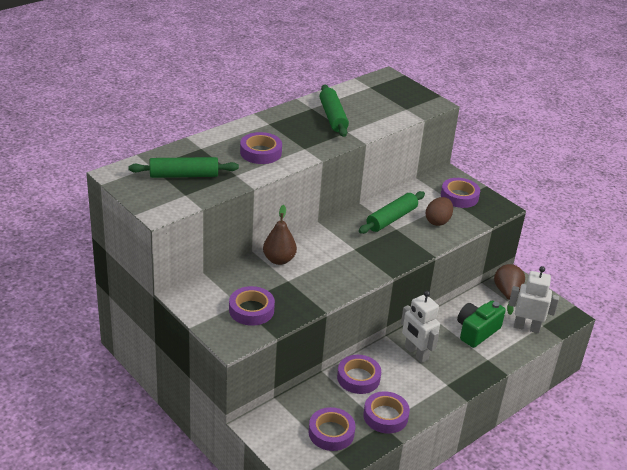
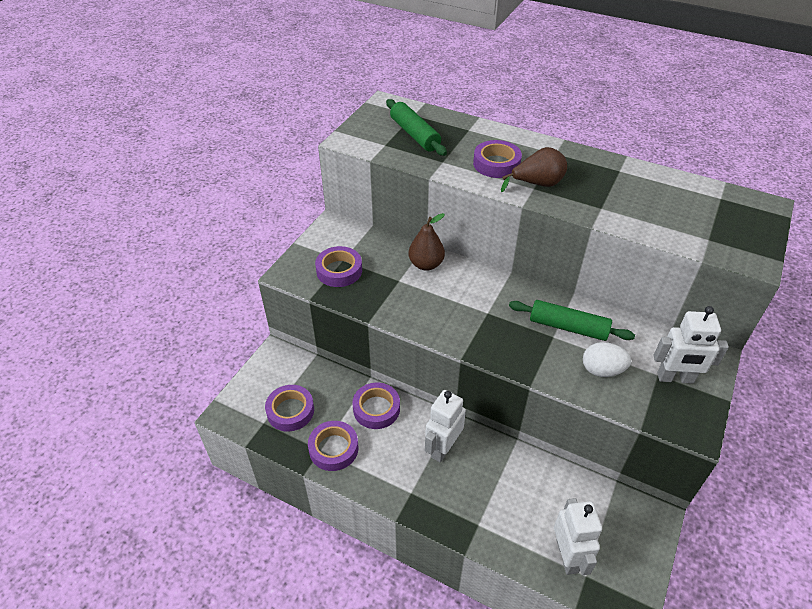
camera: 70 degrees right, 10 degrees up
green rolling pin [320,84,349,137] -> none
brown egg [426,197,453,226] -> white egg [583,342,631,377]
purple tape [441,178,480,208] -> white robot [654,306,729,384]
green camera [457,300,506,348] -> none
brown pear [494,264,525,315] -> brown pear moved to [501,147,567,192]

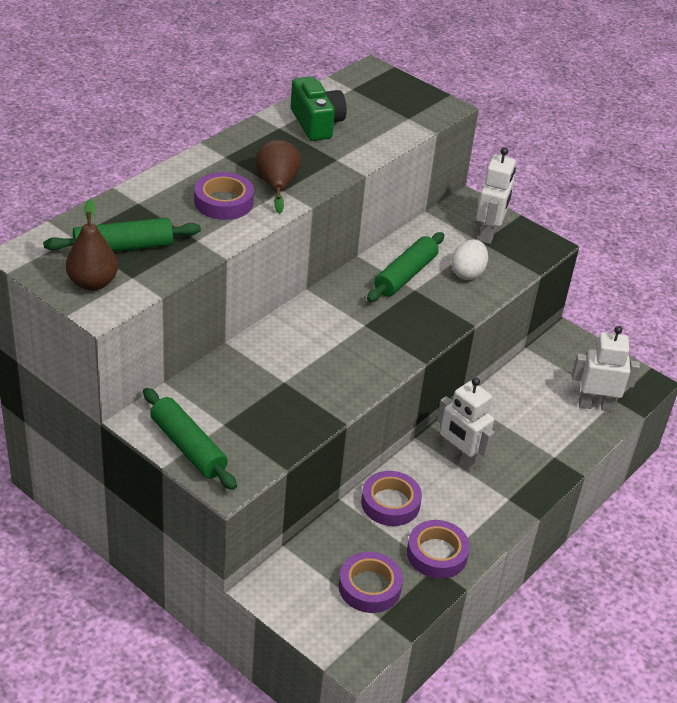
camera: 80 degrees left, 5 degrees down
purple tape [315,246,362,287] -> none
brown pear [409,213,445,271] -> brown pear moved to [66,199,118,291]
none -> green rolling pin [143,388,237,490]
none -> green camera [291,77,347,141]

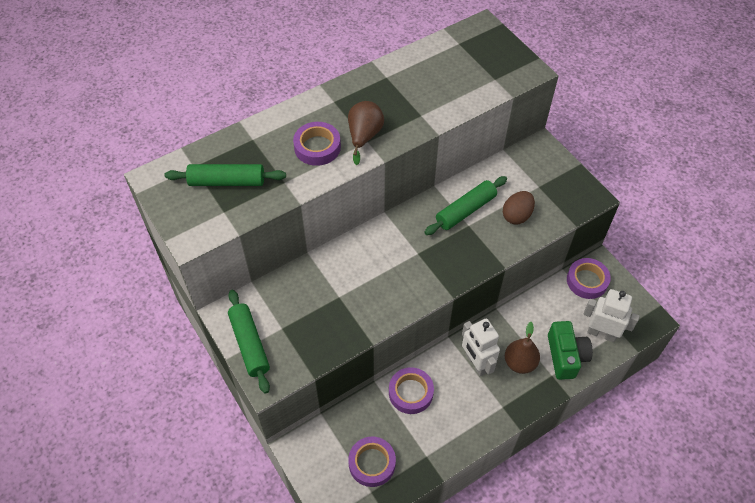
camera: 20 degrees right, 15 degrees up
brown pear [66,199,118,291] -> brown pear moved to [505,322,540,374]
green camera [291,77,347,141] -> green camera moved to [548,321,593,380]
purple tape [407,520,470,579] -> purple tape moved to [567,258,611,299]
white egg [451,239,488,280] -> brown egg [503,191,535,224]
white robot [476,147,516,244] -> none

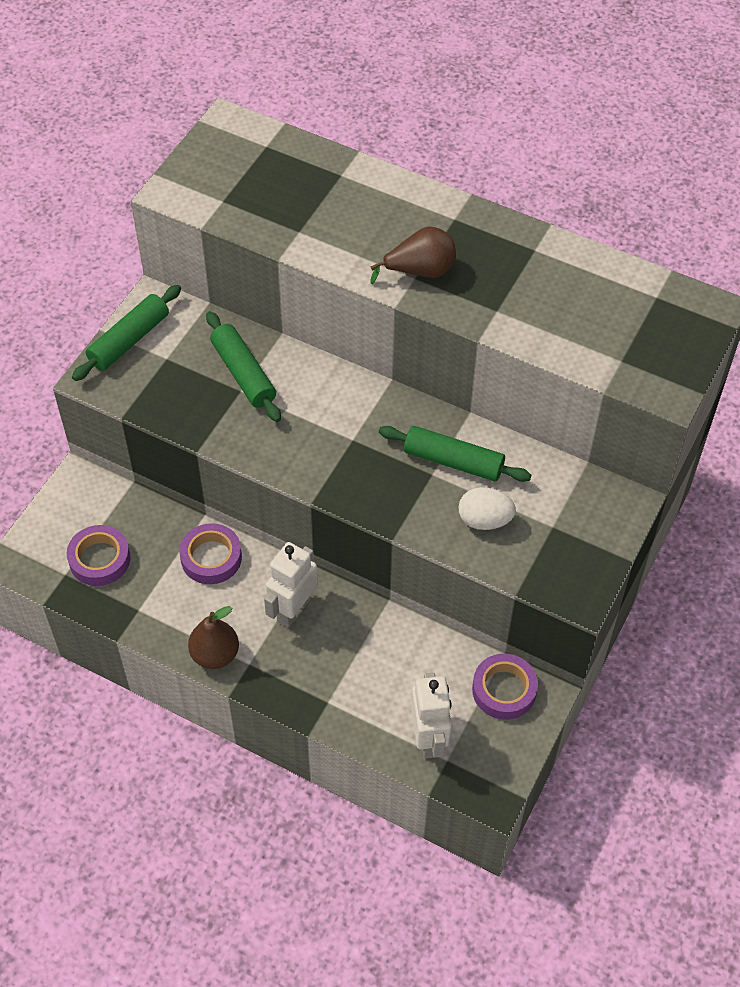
camera: 60 degrees right, 0 degrees up
green rolling pin [165,164,286,186] -> green rolling pin moved to [206,311,281,422]
purple tape [293,122,341,166] -> none
brown egg [503,191,535,224] -> white egg [459,487,516,530]
brown pear [505,322,540,374] -> brown pear moved to [188,606,239,669]
green camera [548,321,593,380] -> none

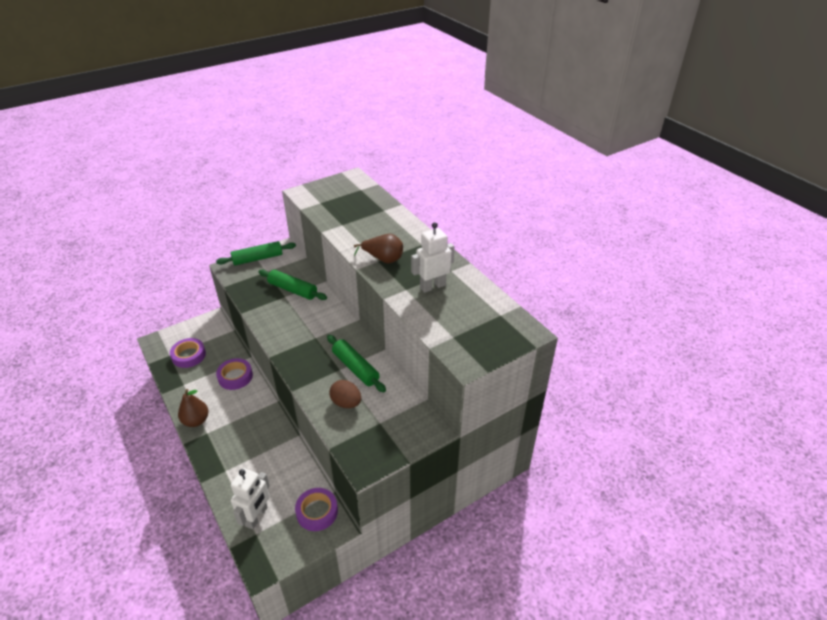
camera: 30 degrees right, 15 degrees down
green rolling pin [206,311,281,422] -> green rolling pin turned 60 degrees counterclockwise [258,269,327,300]
white robot [264,542,318,628] -> white robot moved to [411,222,454,293]
white egg [459,487,516,530] -> brown egg [330,380,361,408]

